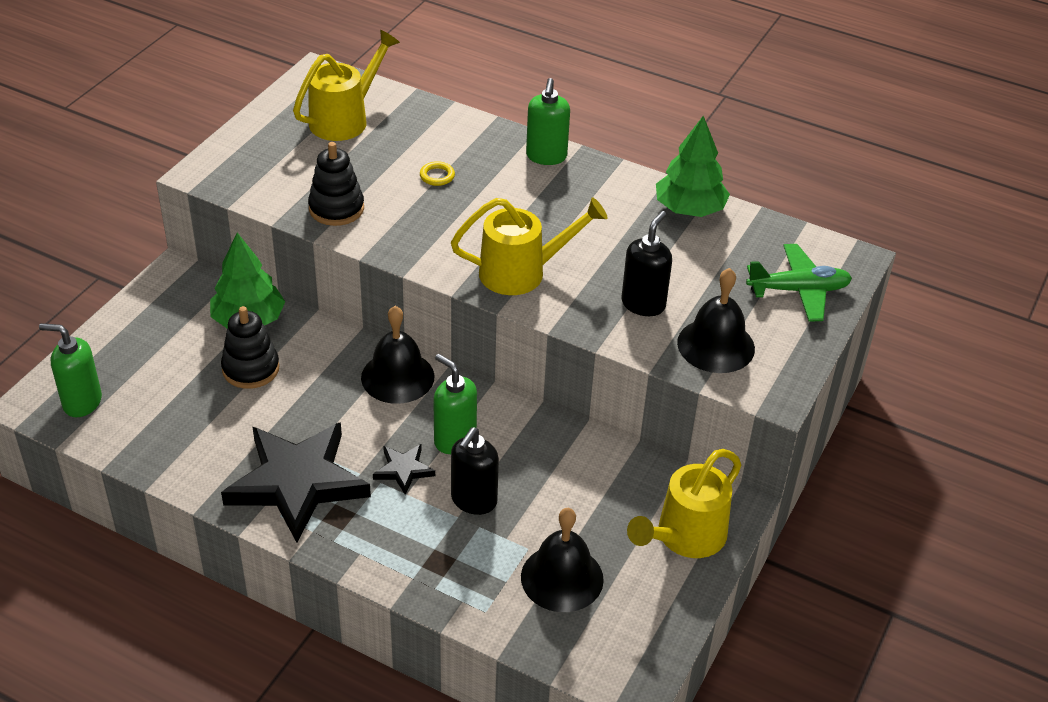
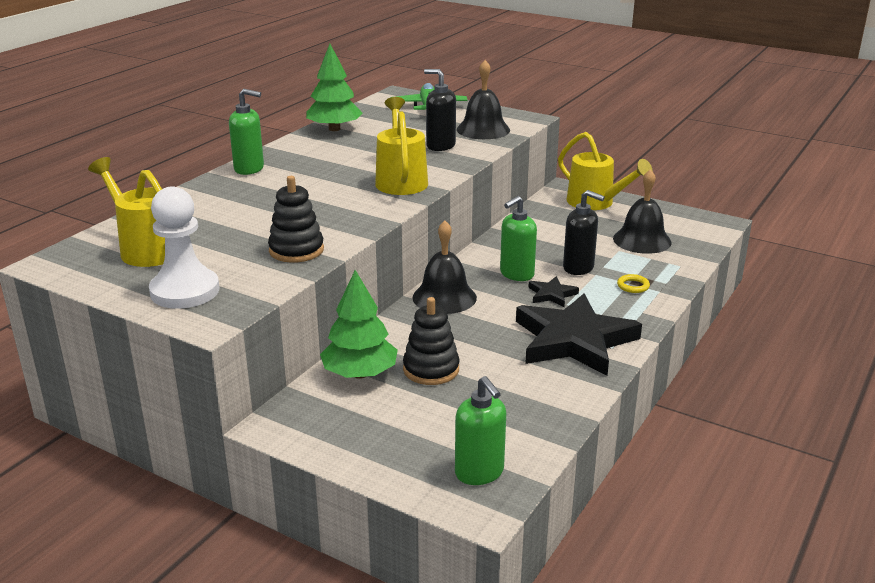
camera: 85 degrees left, 15 degrees down
green soap dispenser [39,323,102,417] -> green soap dispenser turned 45 degrees counterclockwise [455,376,506,485]
yellow ring [420,161,455,186] -> yellow ring moved to [617,274,650,293]
none -> white pawn [149,186,219,309]

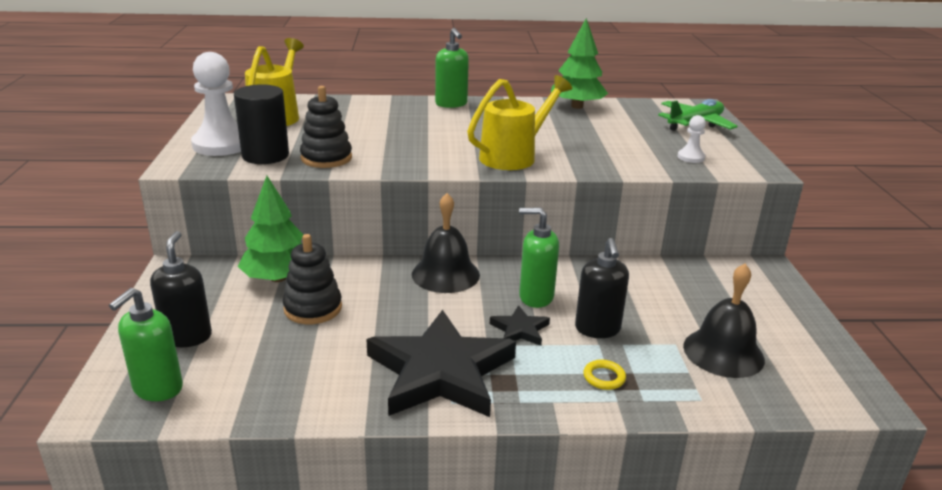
camera: 55 degrees right, 0 degrees up
black soap dispenser [424,69,456,151] -> black soap dispenser moved to [150,231,212,347]
black bell [457,60,510,139] -> white pawn [678,115,706,163]
yellow watering can [558,132,652,210] -> none
none -> black cylinder [234,84,289,164]

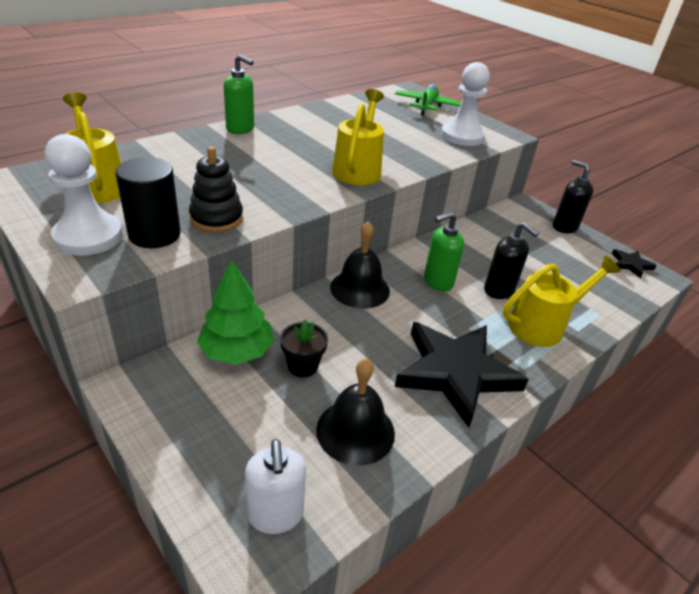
camera: 40 degrees left, 10 degrees up
green soap dispenser [109,288,183,401] -> white soap dispenser [245,439,306,534]
black soap dispenser [150,231,212,347] -> black soap dispenser moved to [553,160,593,233]
black stacking toy [283,234,342,324] -> black flower pot [280,320,328,378]
black star [490,305,550,346] -> black star moved to [612,249,657,278]
green tree [551,18,608,109] -> none
yellow ring [583,360,626,390] -> yellow watering can [503,256,621,347]
white pawn [678,115,706,163] -> white pawn [441,62,490,146], size x2.10
black bell [683,264,765,378] -> black bell moved to [316,358,395,466]

